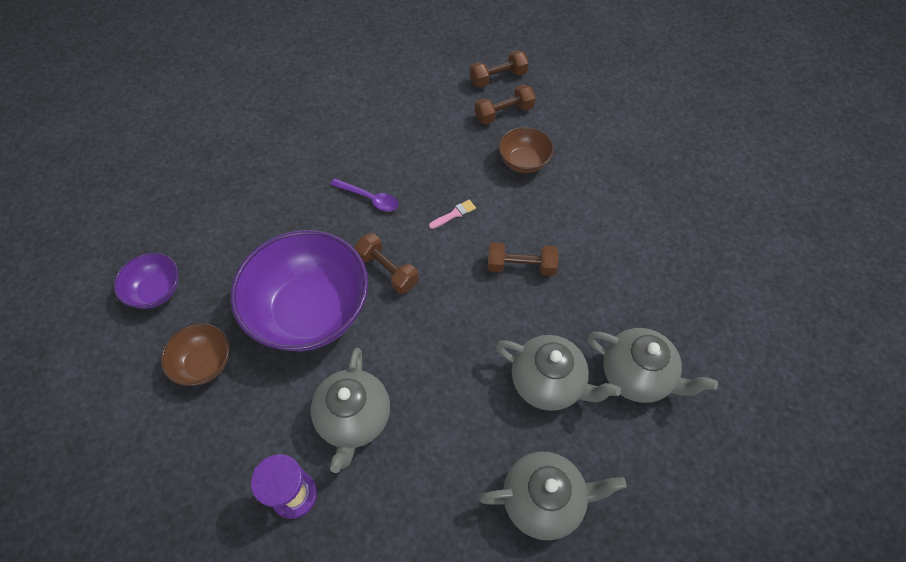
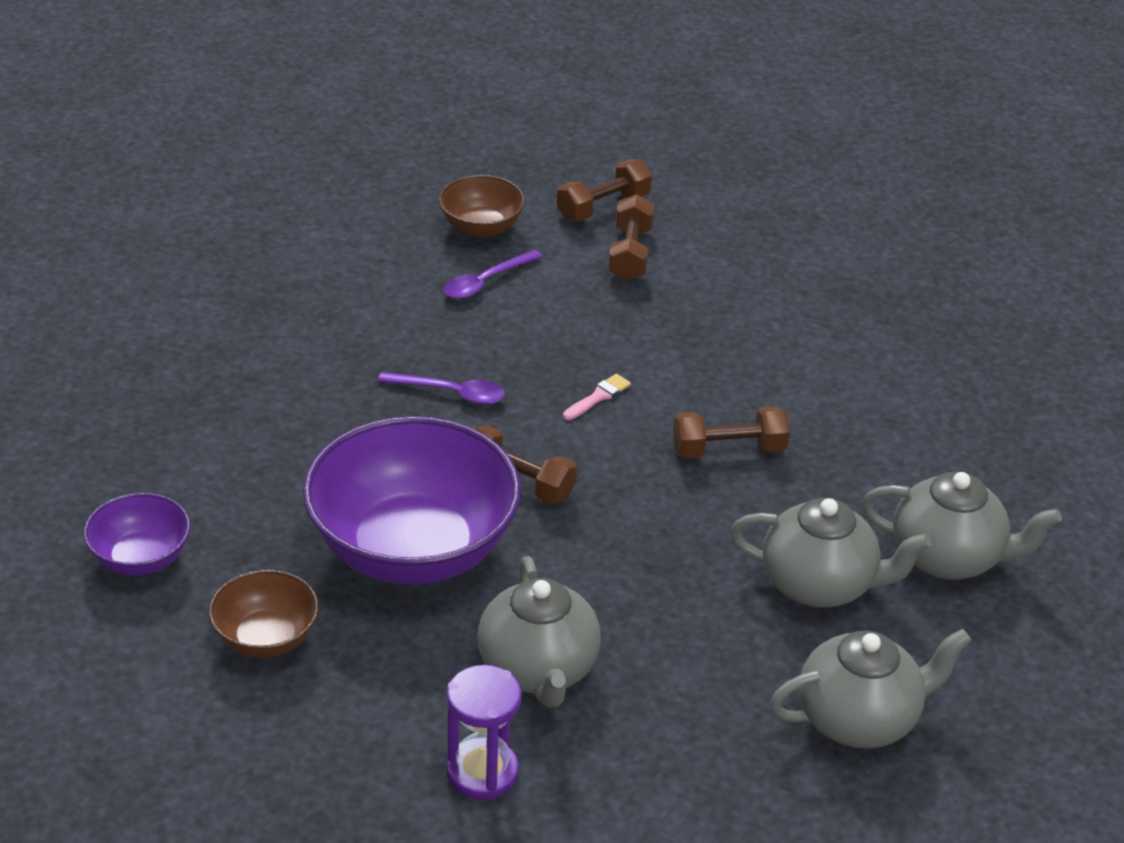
camera: 15 degrees left, 20 degrees down
brown dumbbell [475,84,536,125] -> brown dumbbell turned 45 degrees counterclockwise [608,194,654,281]
brown bowl [499,127,554,173] -> brown bowl moved to [439,175,525,238]
none -> purple spoon [443,250,543,299]

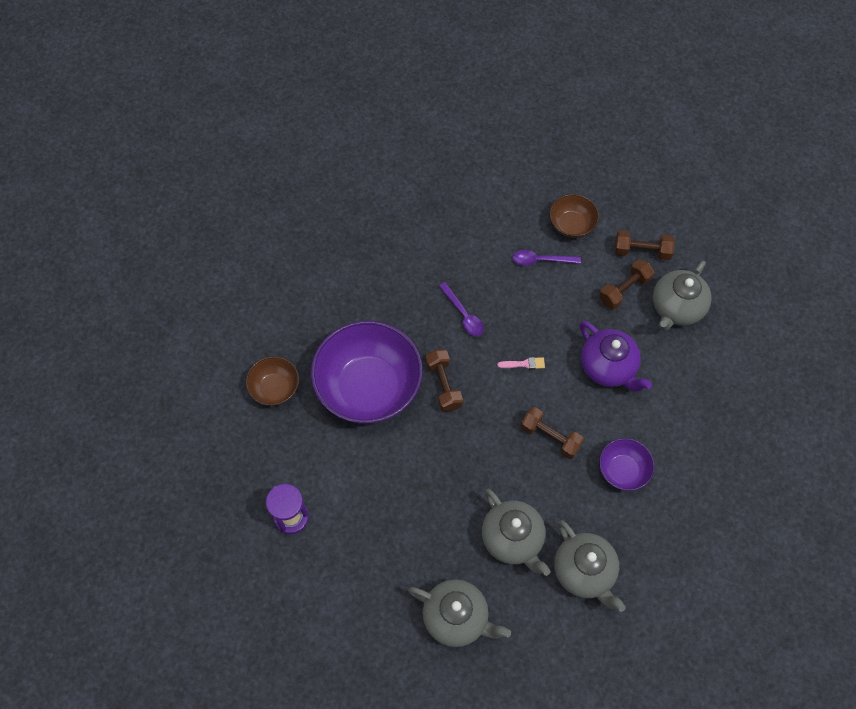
camera: 45 degrees right, 25 degrees up
purple bowl [84,493,191,576] -> purple bowl moved to [599,438,655,491]
grey teapot [478,556,601,708] -> grey teapot moved to [653,261,712,331]
none -> purple teapot [580,321,652,392]

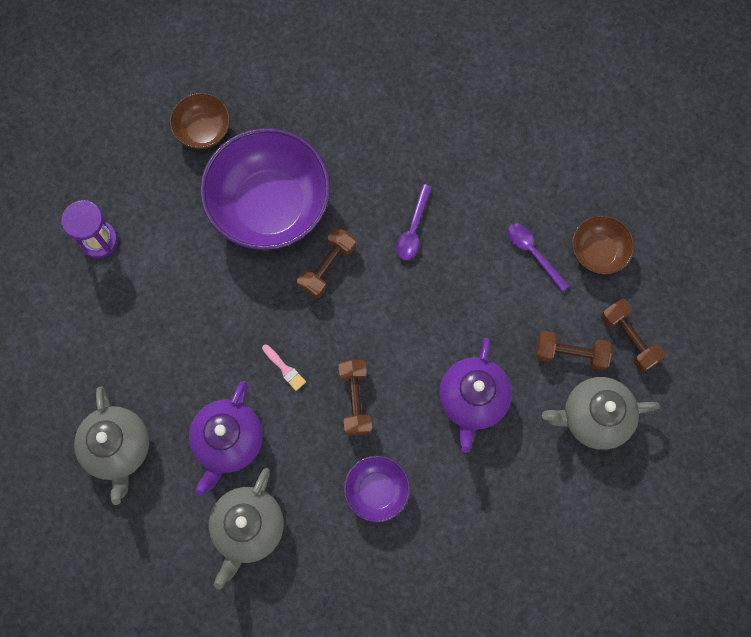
camera: 50 degrees right, 10 degrees up
grey teapot [482,489,550,576] -> purple teapot [189,381,263,497]
pink brush [497,357,545,369] -> pink brush moved to [262,344,306,391]

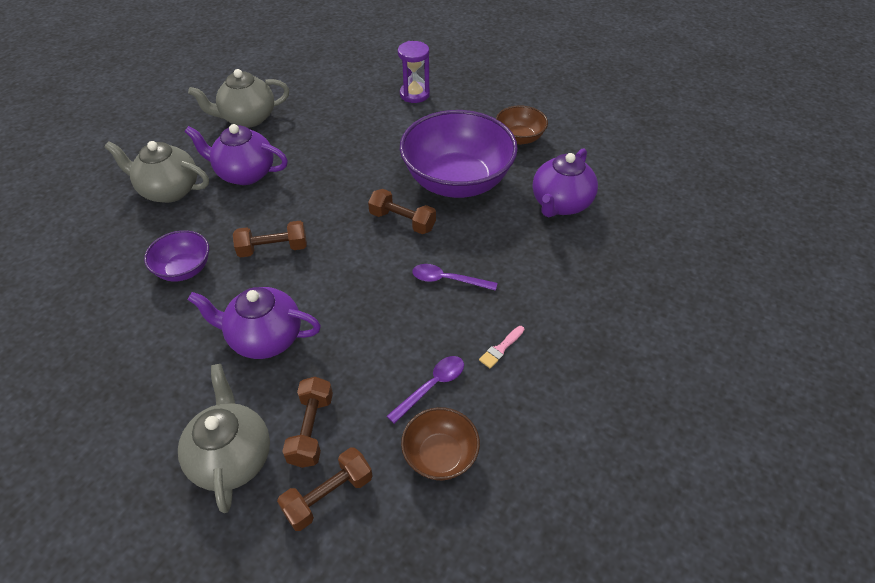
camera: 85 degrees right, 25 degrees down
pink brush [262,344,306,391] -> pink brush moved to [479,326,524,369]
none -> purple teapot [533,148,598,217]

